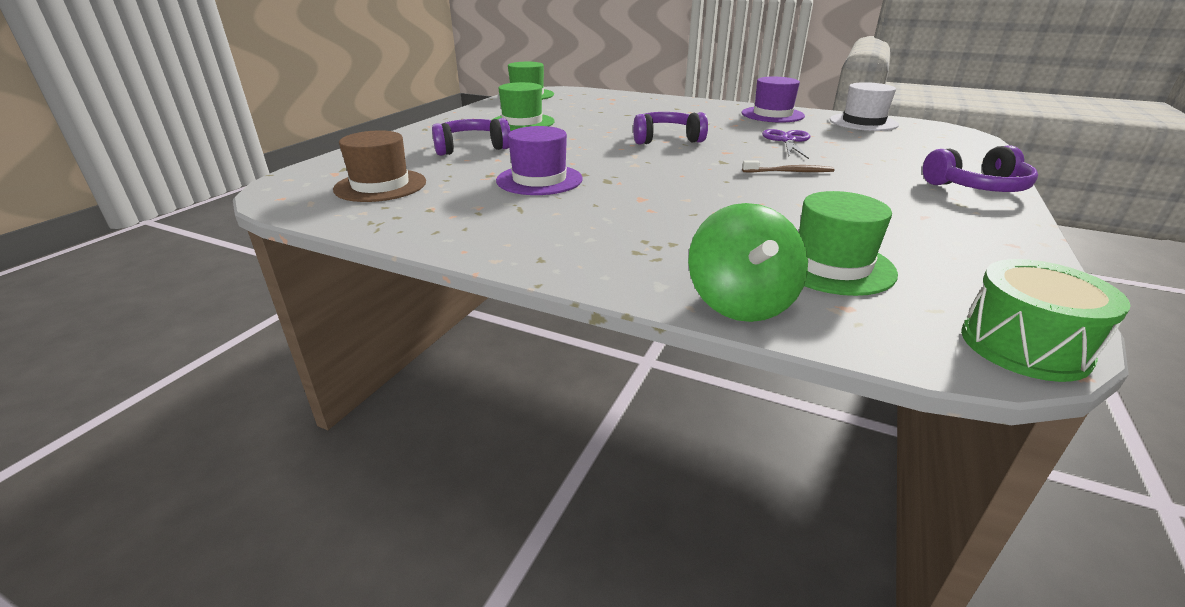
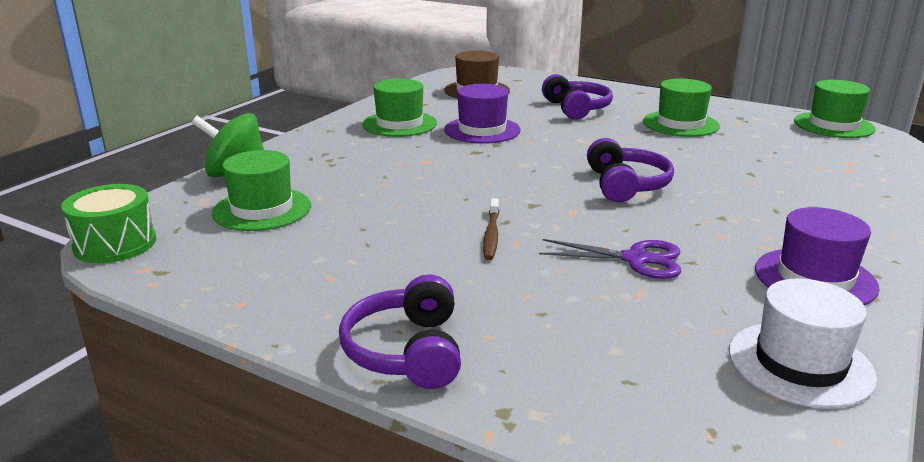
camera: 95 degrees right, 5 degrees down
none -> green hat [362,79,437,137]

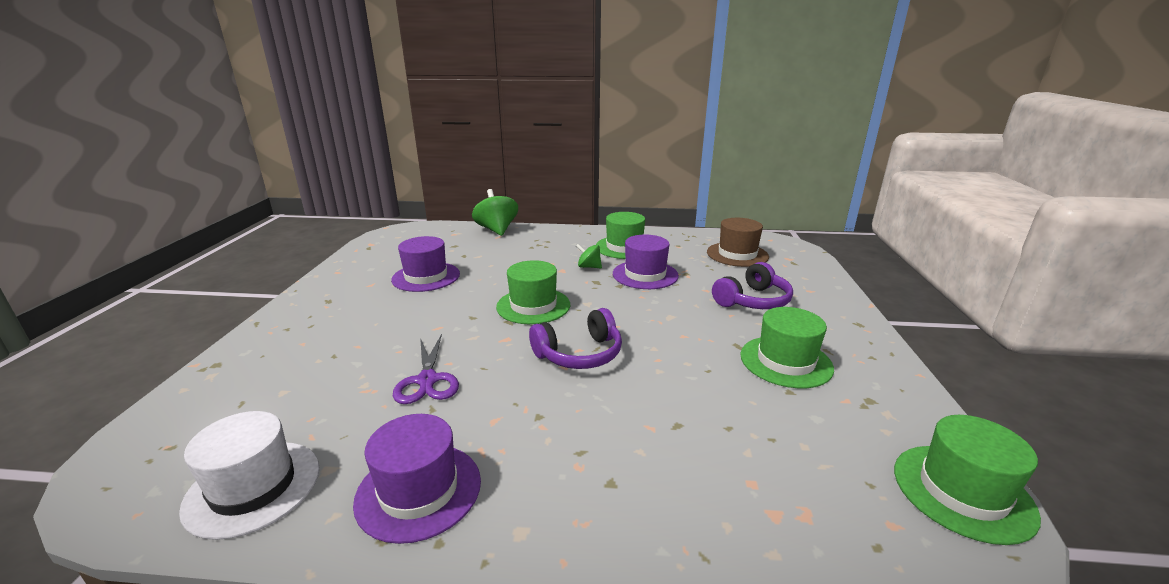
camera: 65 degrees right, 0 degrees up
green drum [61,184,156,263] -> none
green hat [212,150,311,231] -> green hat moved to [496,260,570,324]
purple headphones [339,274,461,389] -> none
brown toothbrush [483,198,499,260] -> none
none -> purple hat [391,236,460,292]
none -> green spinning top [576,244,602,268]

